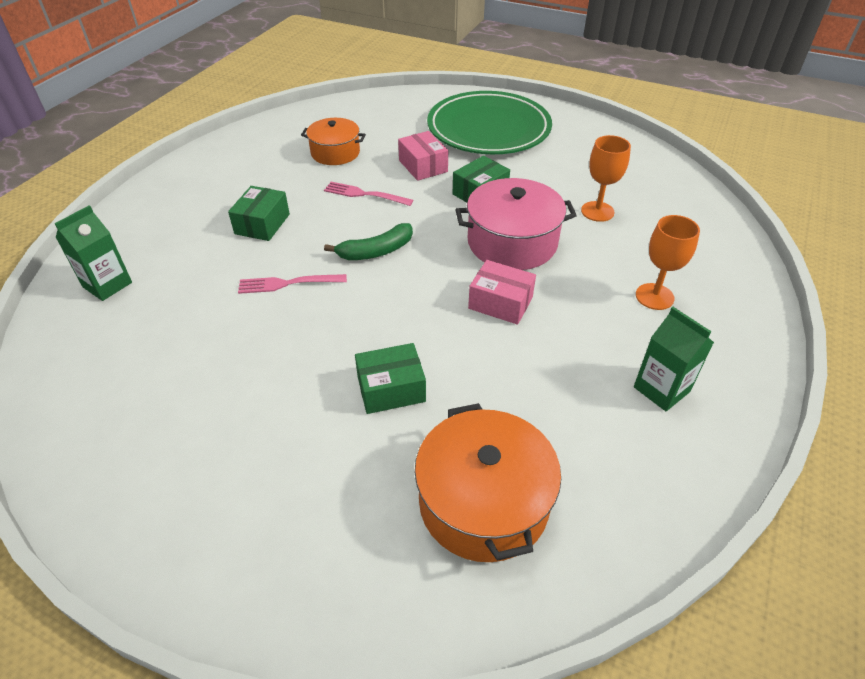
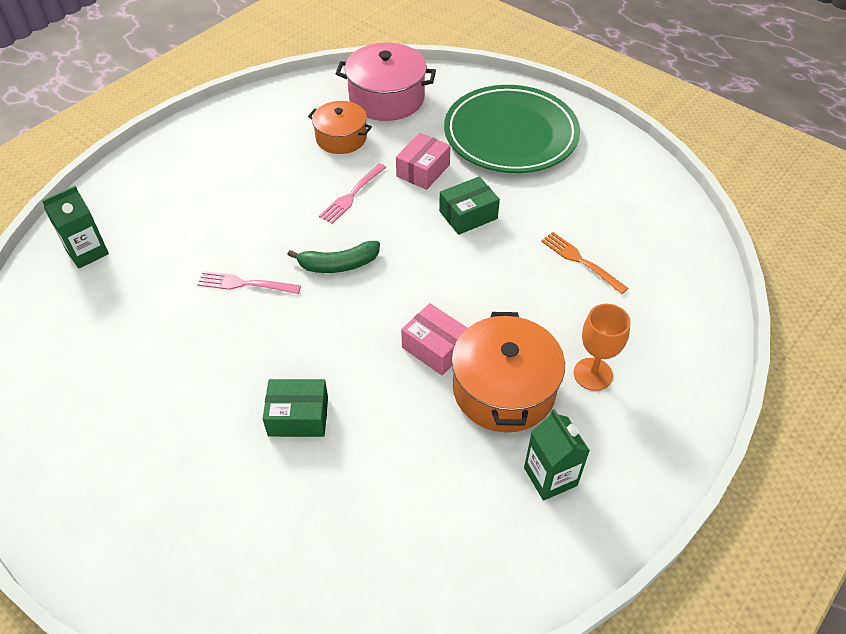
camera: 15 degrees right, 5 degrees up
green box [228,186,290,241] -> none
pink fork [324,182,413,206] -> pink fork turned 90 degrees counterclockwise [319,163,386,224]
pink box [398,131,448,181] -> pink box turned 45 degrees clockwise [396,133,450,190]
orange pot [415,403,561,562] -> orange pot moved to [451,312,565,433]
pink pot [456,178,577,270] -> pink pot moved to [336,43,436,121]
orange goblet [581,135,631,222] -> orange fork [541,232,628,294]

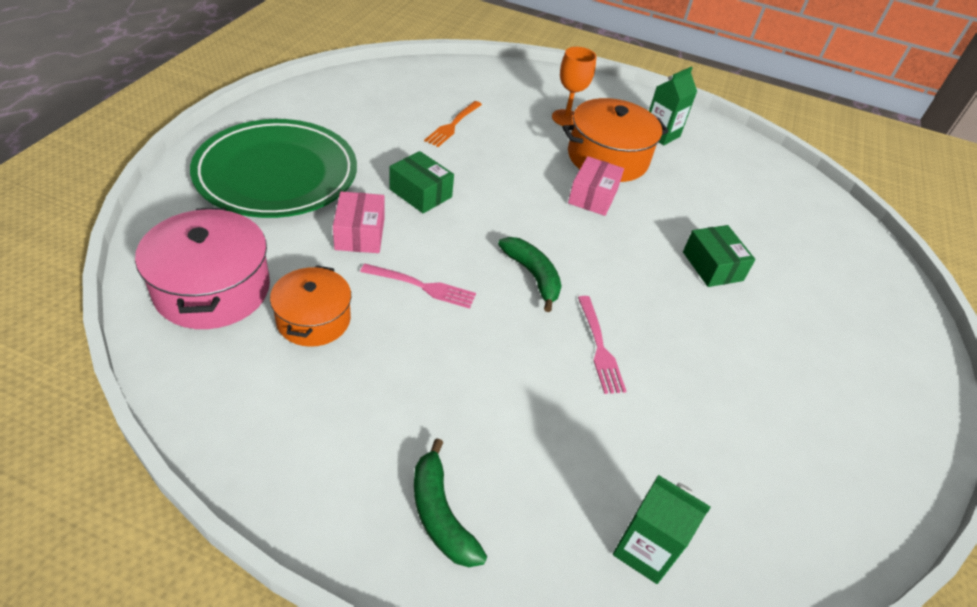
camera: 115 degrees left, 5 degrees down
pink box [396,133,450,190] -> pink box turned 75 degrees clockwise [333,191,385,253]
none -> green banana [414,438,487,567]

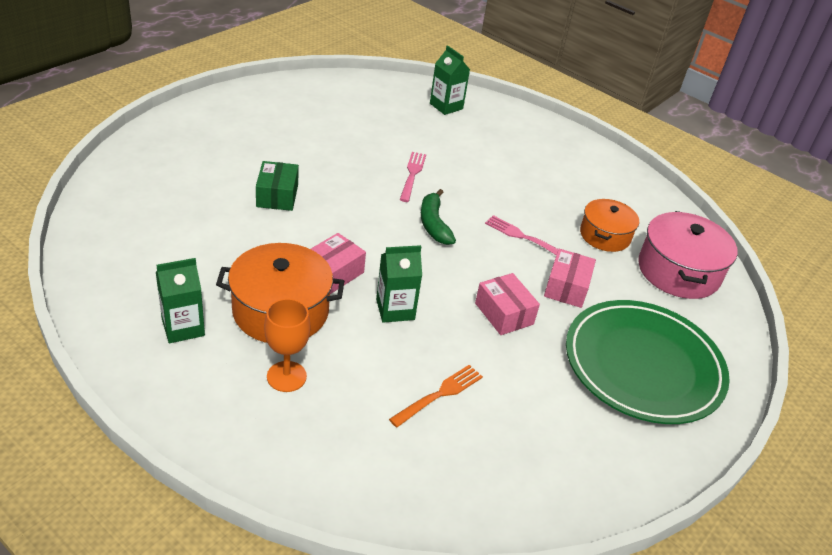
camera: 160 degrees left, 5 degrees down
green box [389,151,454,213] -> pink box [475,273,540,335]
green banana [414,438,487,567] -> none
none -> green carton [376,245,422,323]

